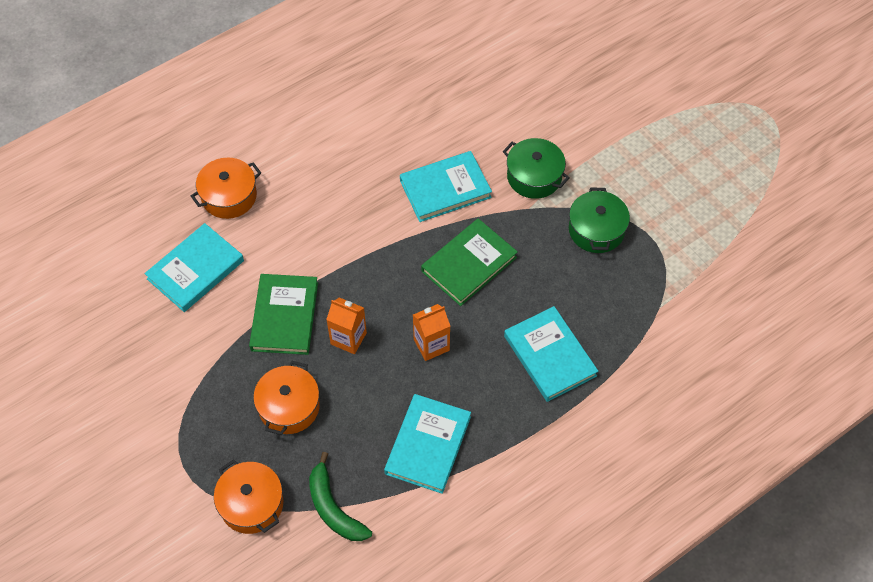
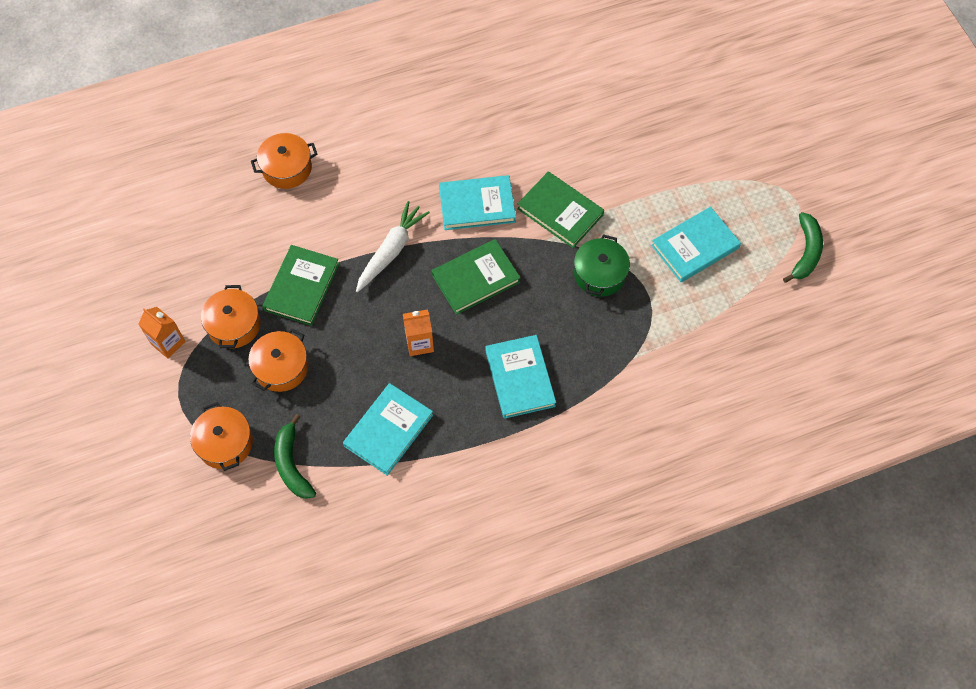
camera: 15 degrees right, 5 degrees up
turquoise book [145,223,244,312] -> turquoise book moved to [651,207,741,282]
orange carton [326,297,367,354] -> orange carton moved to [138,307,186,359]
green pot [503,138,570,199] -> green book [517,171,604,248]
none -> orange pot [201,285,261,348]
none -> white carrot [356,201,430,292]
none -> green banana [783,212,823,283]

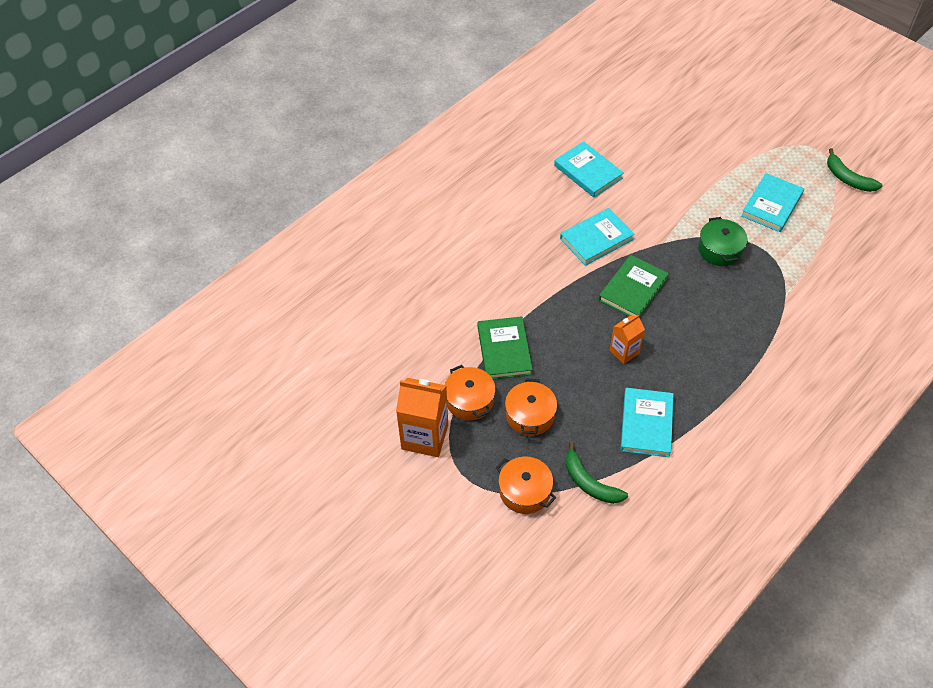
camera: 25 degrees left, 10 degrees down
orange carton [138,307,186,359] -> orange carton [396,378,448,457], size x1.71
orange pot [251,133,317,189] -> none
white carrot [356,201,430,292] -> none
turquoise book [485,335,556,419] -> turquoise book moved to [554,141,624,198]
green book [517,171,604,248] -> none
green banana [783,212,823,283] -> green banana turned 150 degrees clockwise [827,148,882,192]

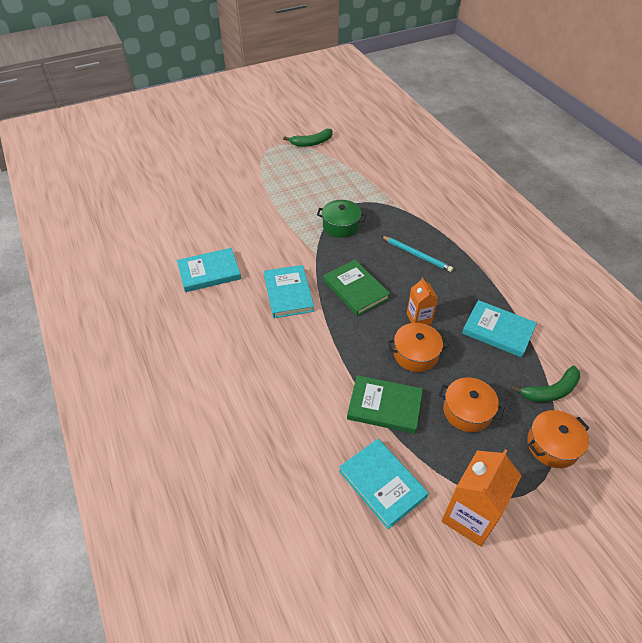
camera: 70 degrees left, 5 degrees down
orange pot [445,365,496,421] -> orange pot moved to [388,323,449,372]
turquoise book [741,173,804,232] -> turquoise book moved to [339,439,429,529]
none -> turquoise pencil [381,236,453,272]

